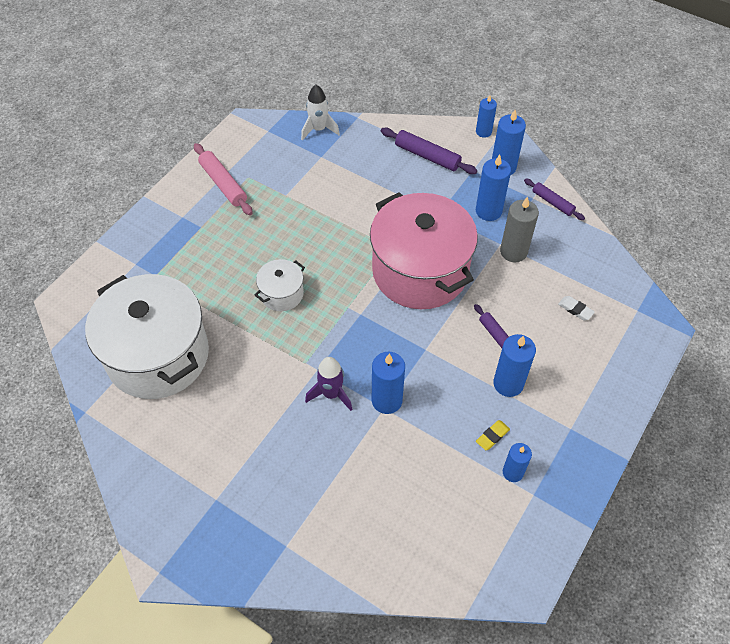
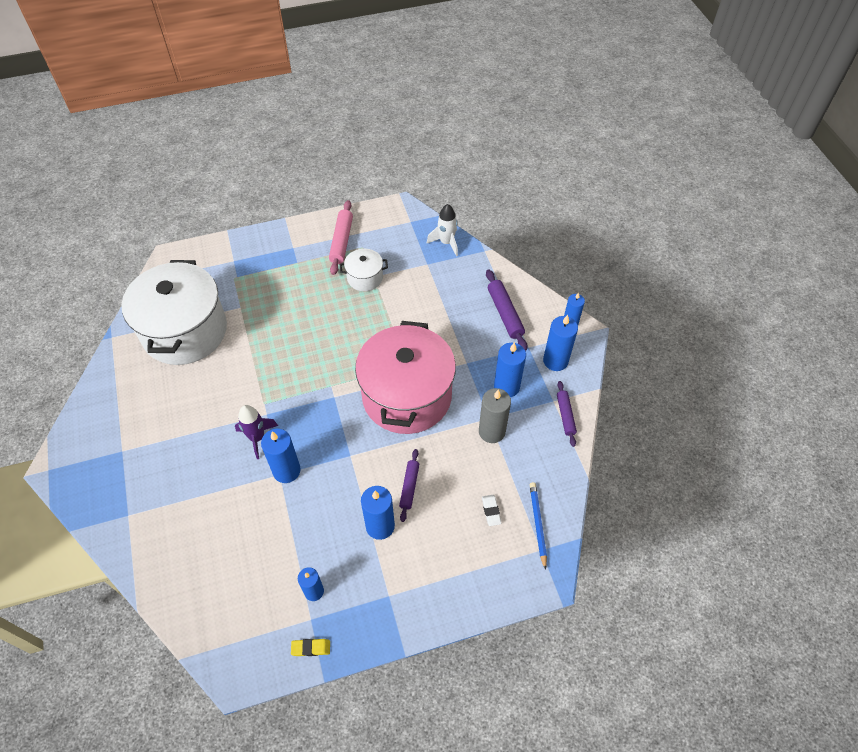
camera: 40 degrees right, 0 degrees up
white pot [255,259,305,311] -> white pot moved to [340,249,388,291]
yellow eraser [476,420,510,450] -> yellow eraser moved to [291,639,330,656]
none -> blue pencil [530,482,547,570]

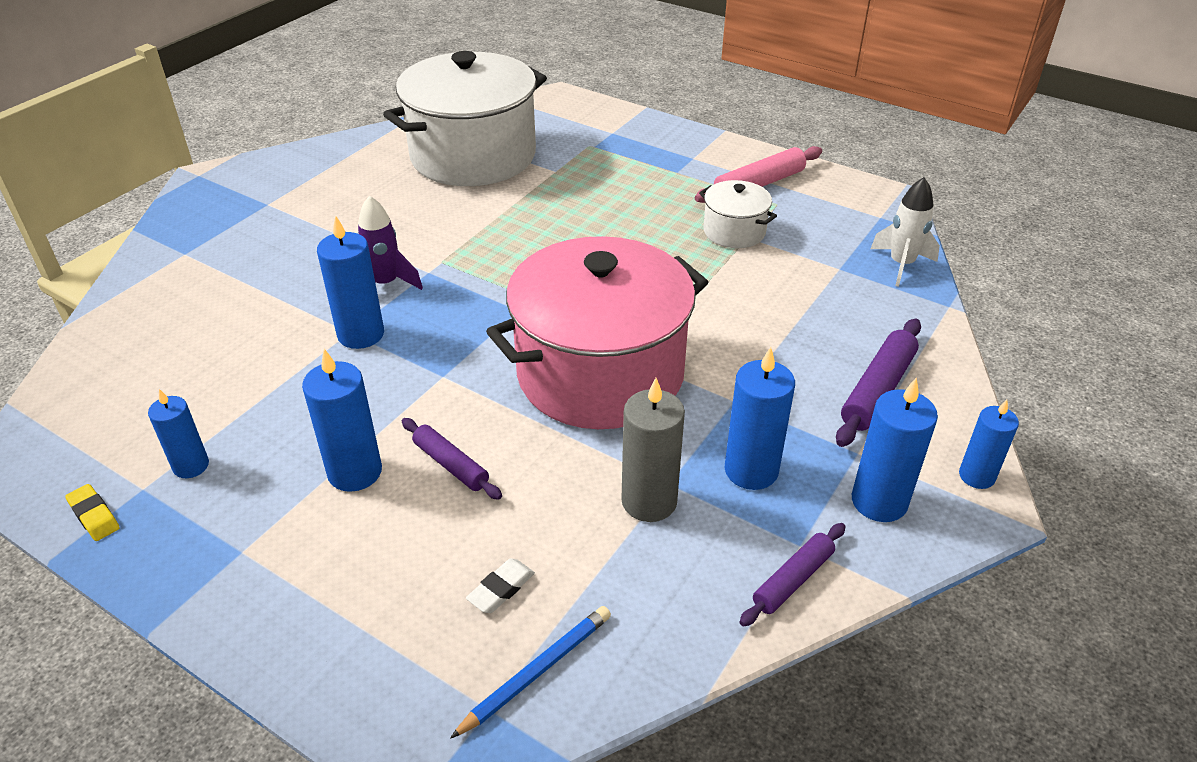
camera: 50 degrees right, 15 degrees down
purple rolling pin [399,449,419,522] -> purple rolling pin turned 75 degrees clockwise [402,418,502,500]

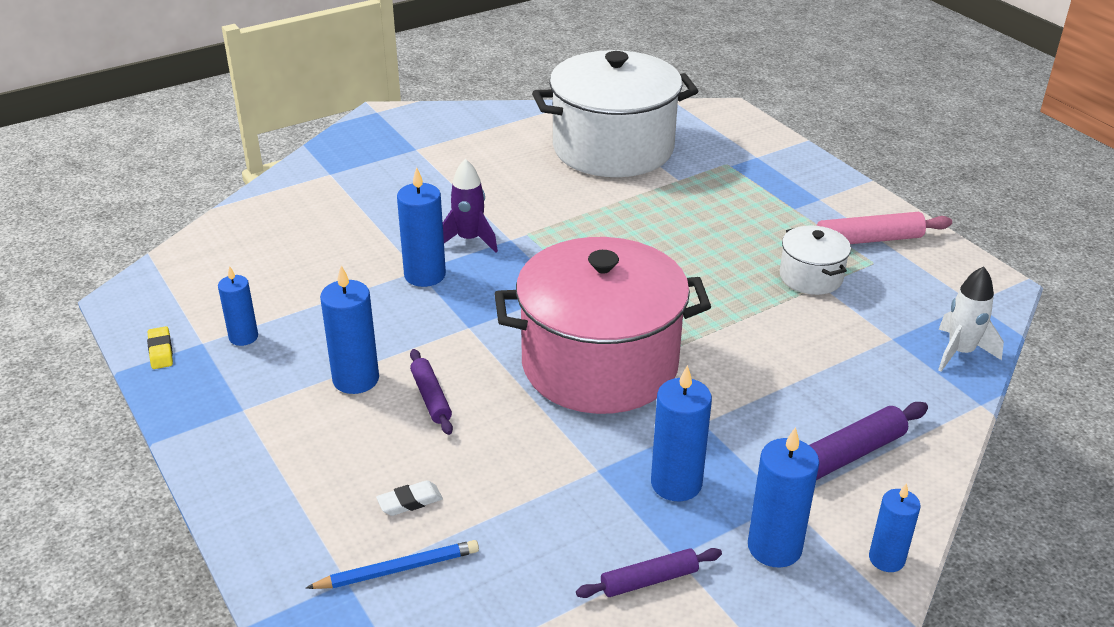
camera: 25 degrees right, 5 degrees down
grey candle [621,378,685,522] -> none

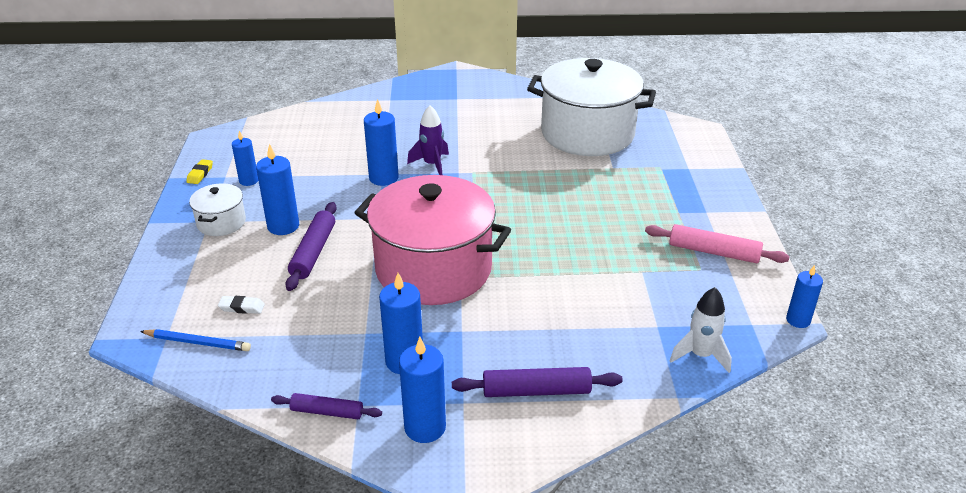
camera: 30 degrees right, 0 degrees up
purple rolling pin [410,349,453,435] -> purple rolling pin [285,202,337,291], size x1.53
white pot [780,225,851,295] -> white pot moved to [189,183,246,236]
blue candle [869,483,921,572] -> blue candle moved to [786,265,823,328]

